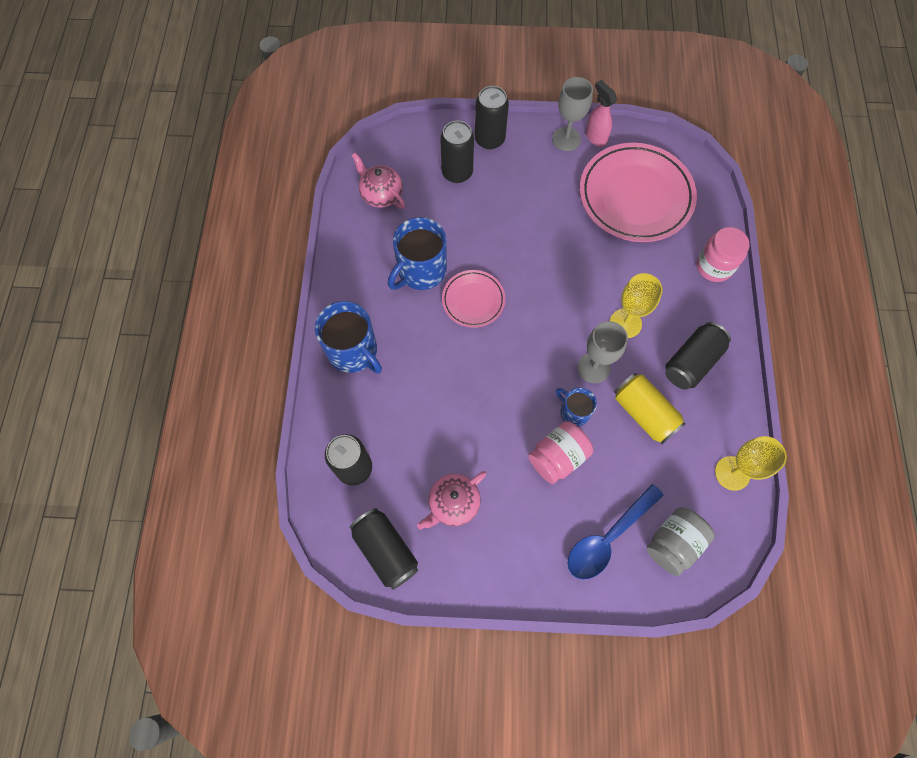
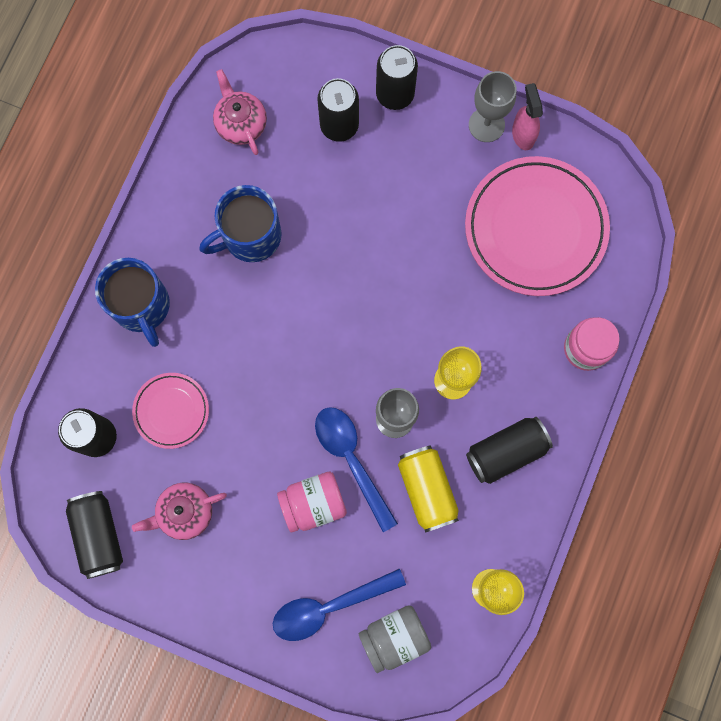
camera: 20 degrees right, 10 degrees up
pink plate [442,270,505,328] -> pink plate moved to [132,373,209,449]
blue mug [556,388,597,427] -> blue spoon [315,407,398,532]

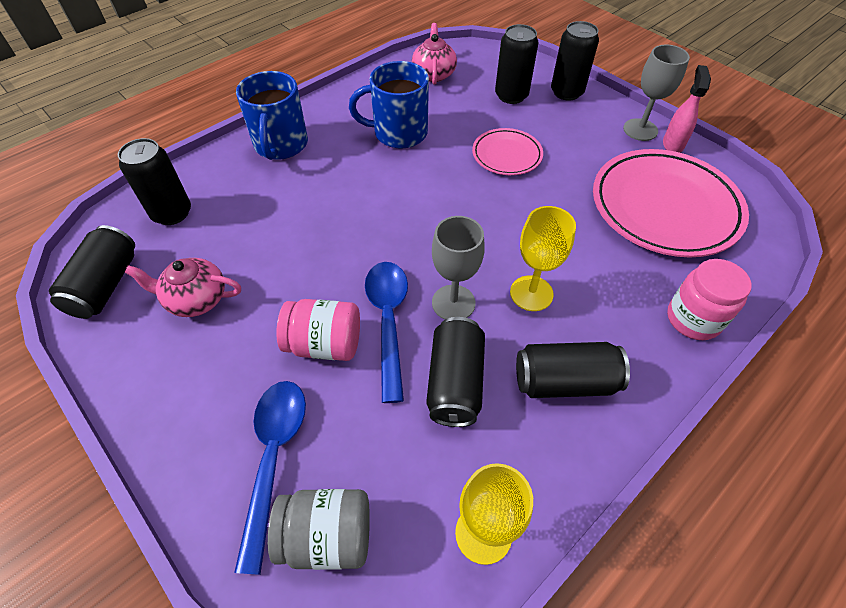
camera: 25 degrees right, 25 degrees down
pink plate [132,373,209,449] -> pink plate moved to [472,128,543,175]
blue spoon [273,569,406,641] -> blue spoon turned 90 degrees clockwise [234,381,306,575]
yellow can [398,446,459,533] -> black can [426,317,485,427]

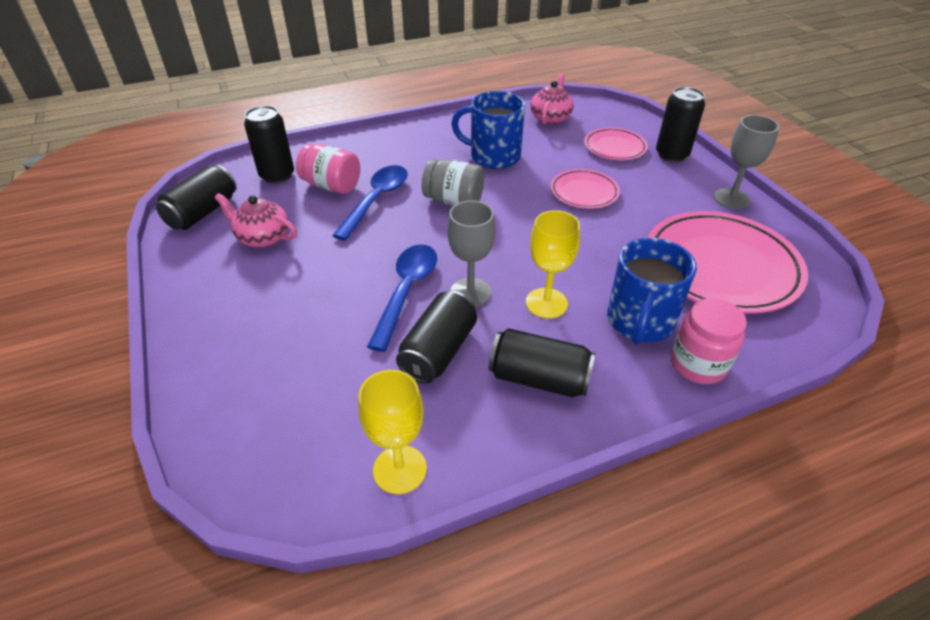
camera: 20 degrees right, 10 degrees down
blue spoon [234,381,306,575] -> blue spoon moved to [332,165,408,241]
blue mug [236,71,308,160] -> blue mug moved to [607,238,697,345]
grey jar [268,489,370,570] -> grey jar moved to [422,159,484,206]
pink jar [276,299,360,361] -> pink jar moved to [296,144,360,194]
black can [495,24,538,104] -> pink plate [584,127,648,160]
pink spray bottle [663,65,711,153] -> none

